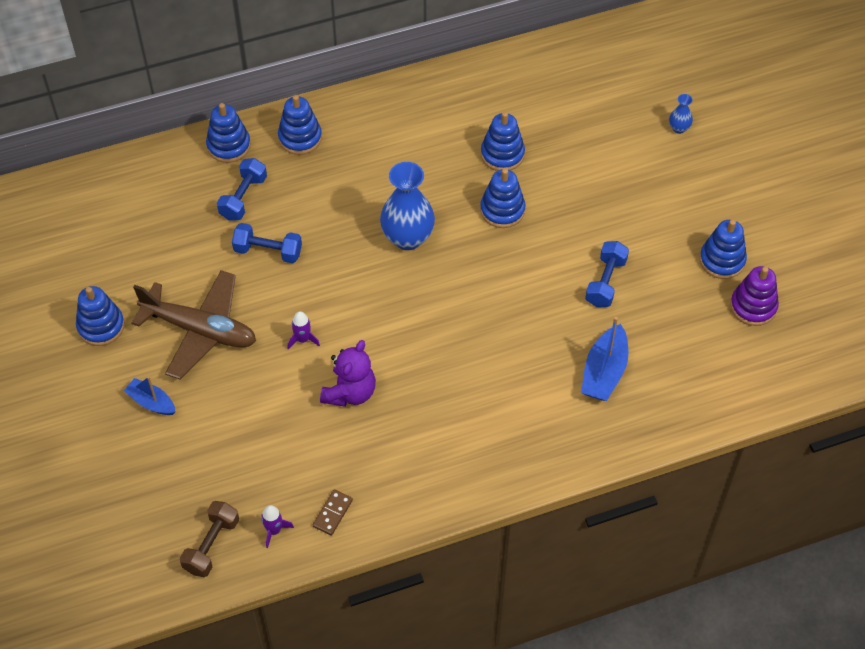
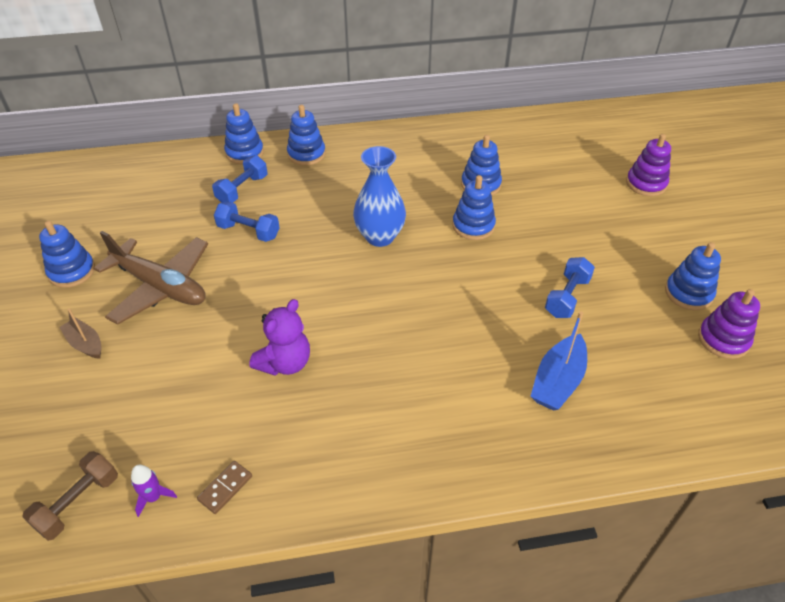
camera: 10 degrees right, 10 degrees down
blue boat [124,376,176,415] -> brown boat [59,309,101,359]
purple rocket [287,311,320,350] -> none
blue vase [669,94,693,134] -> purple stacking toy [626,134,671,196]

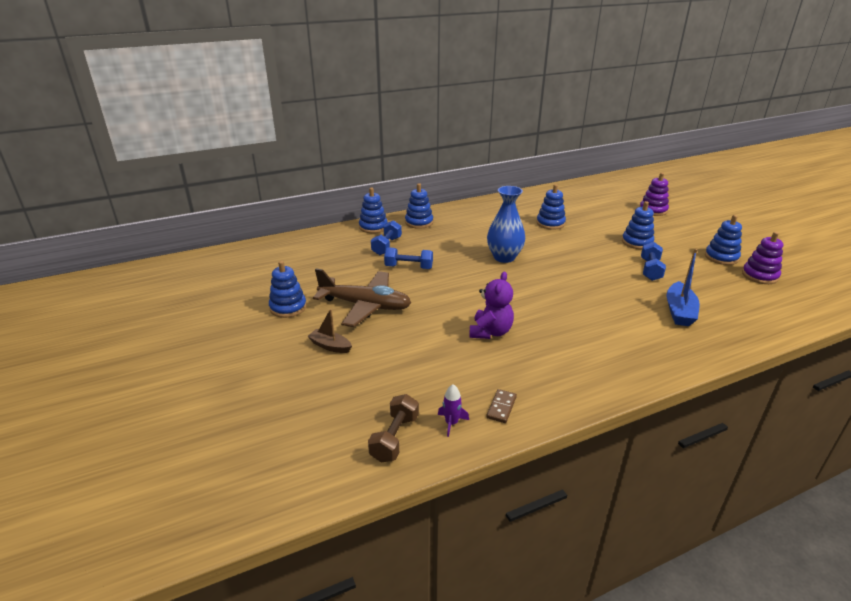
camera: 15 degrees left, 15 degrees down
blue stacking toy [453,175,496,240] -> blue stacking toy moved to [622,201,654,249]

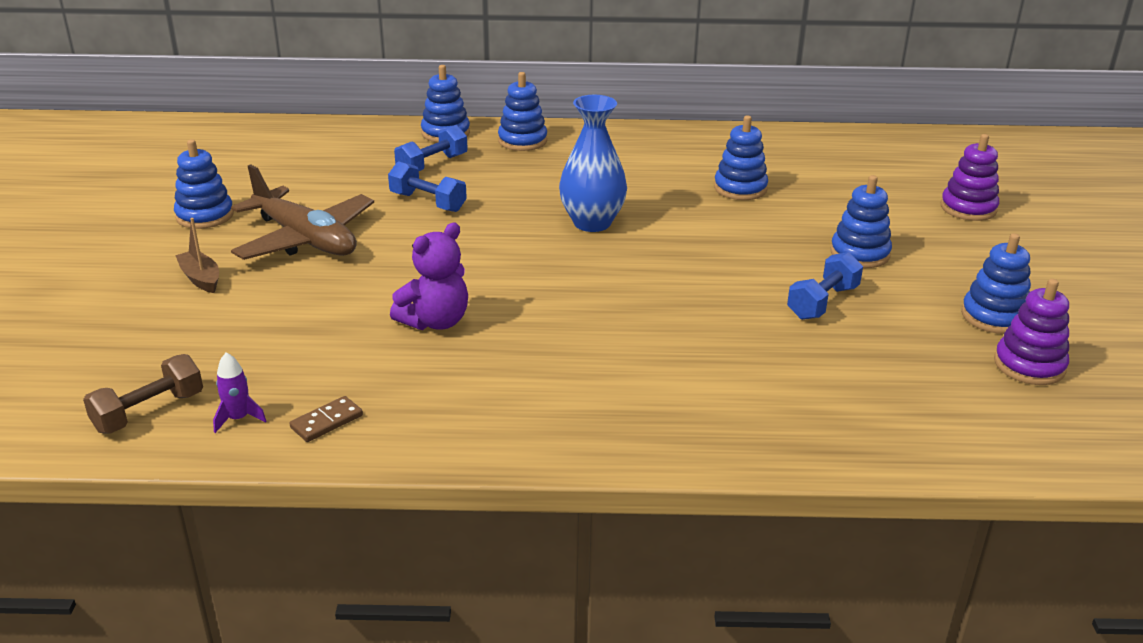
camera: 25 degrees right, 0 degrees up
blue boat [666,249,700,326] -> none

